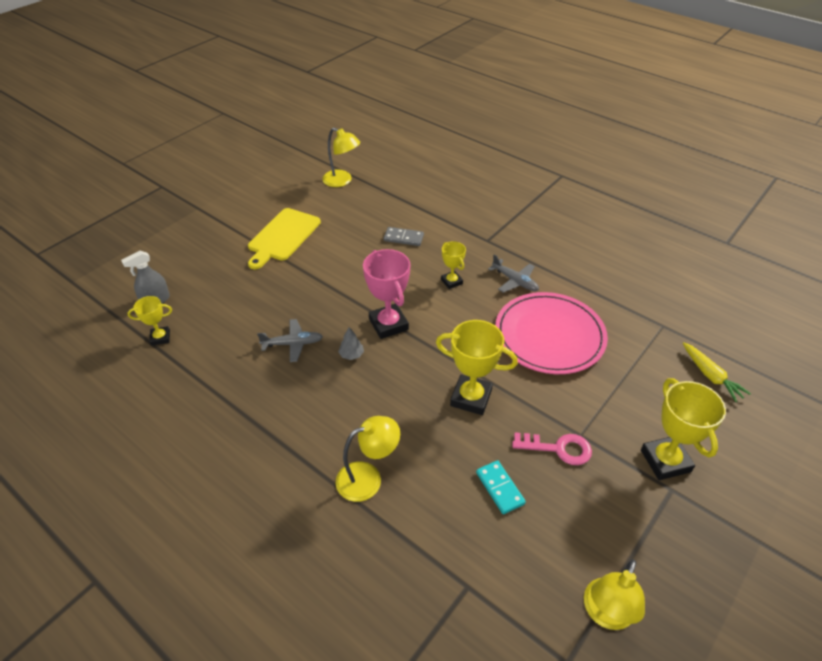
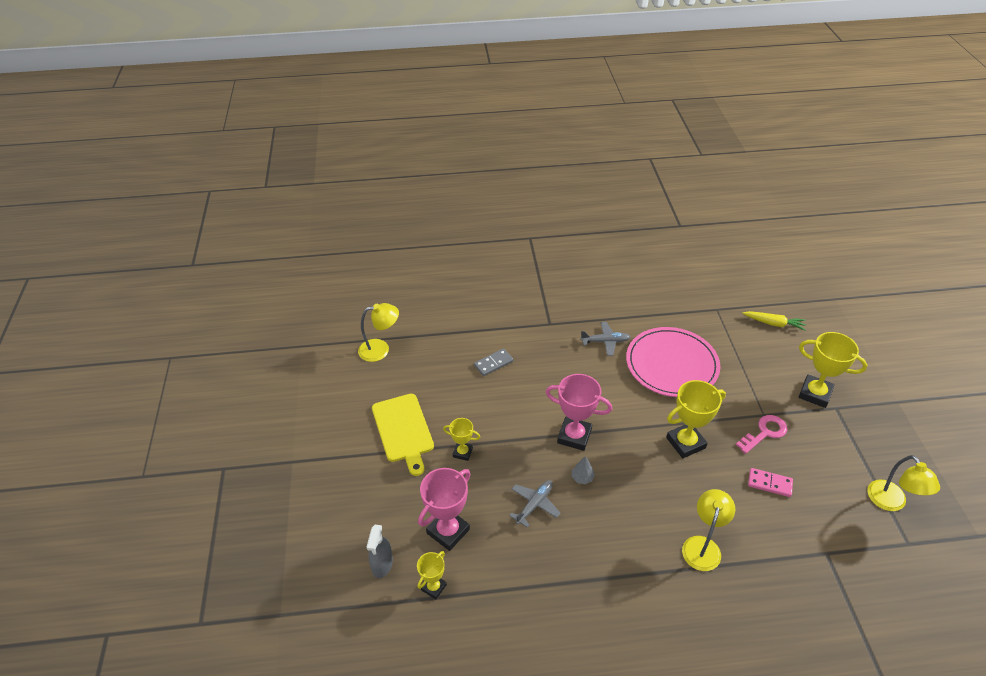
camera: 45 degrees left, 0 degrees up
yellow trophy [441,241,466,289] -> yellow trophy moved to [443,418,480,461]
turquoise domino [476,460,526,514] -> pink domino [748,468,793,497]
none -> pink trophy [418,468,470,551]

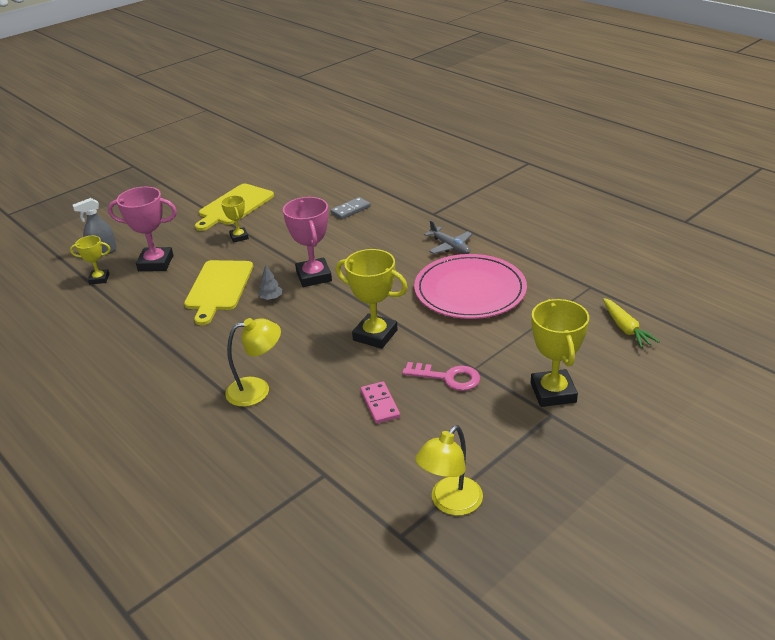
camera: 55 degrees right, 10 degrees down
yellow lamp [358,303,399,362] -> none
grey domino [474,348,513,376] -> grey domino turned 60 degrees counterclockwise [330,197,371,219]
grey plane [509,480,560,528] -> yellow cutting board [184,260,253,325]

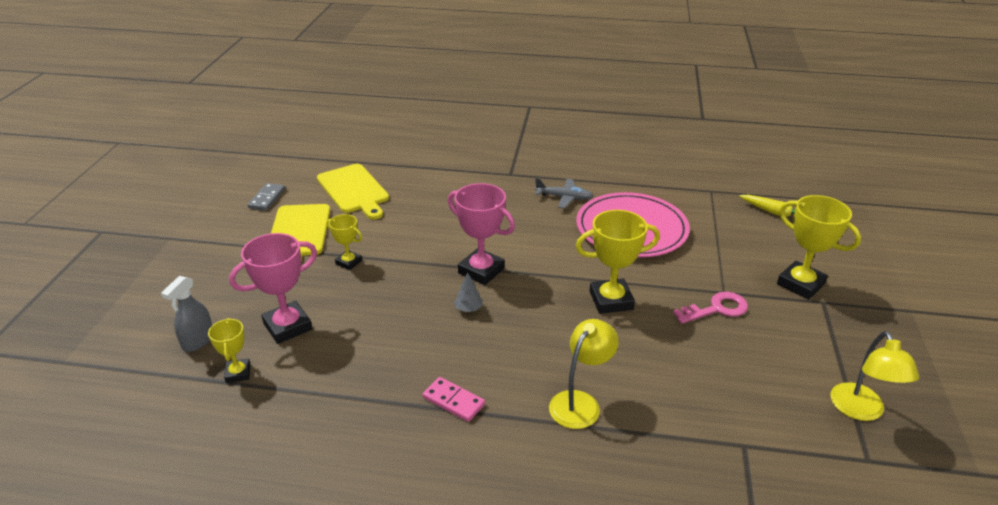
camera: 40 degrees left, 0 degrees up
yellow trophy [70,236,111,284] -> yellow trophy turned 60 degrees counterclockwise [208,318,250,383]
yellow cutting board [184,260,253,325] -> yellow cutting board moved to [317,164,389,220]
grey domino [330,197,371,219] -> grey domino moved to [248,183,285,211]
pink domino [361,381,400,424] -> pink domino moved to [422,377,485,422]

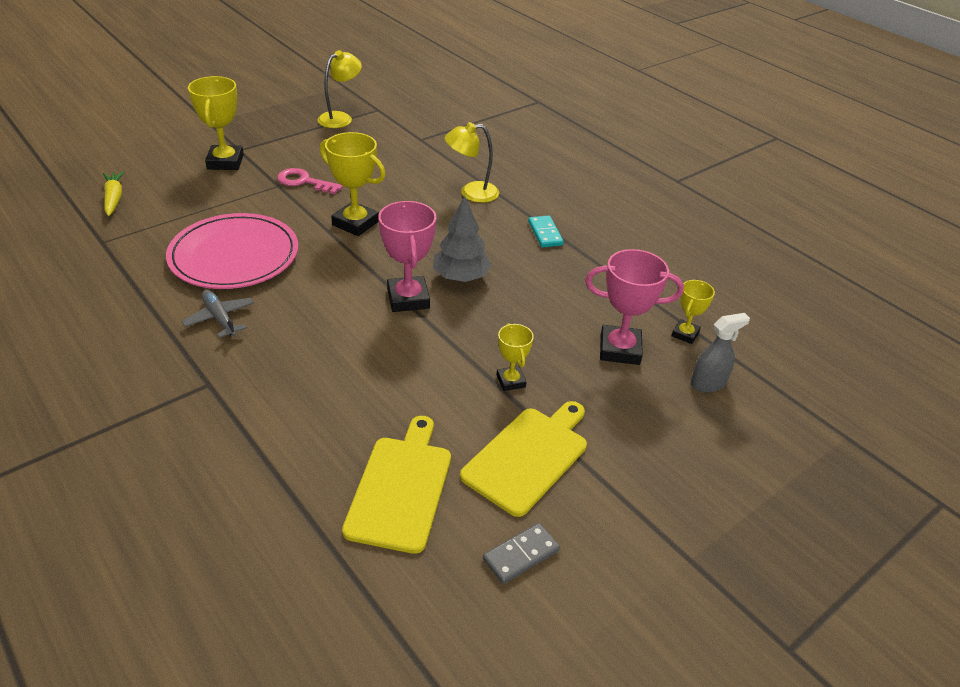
camera: 140 degrees left, 5 degrees up
pink domino [422,377,485,422] -> turquoise domino [528,215,564,247]
grey tree [454,273,483,312] -> grey tree [433,196,492,282], size x2.03

